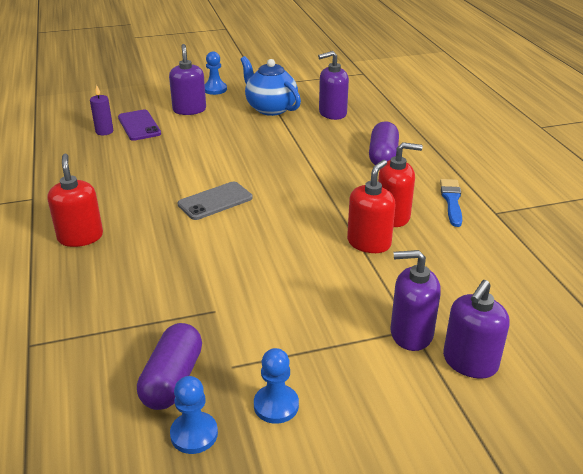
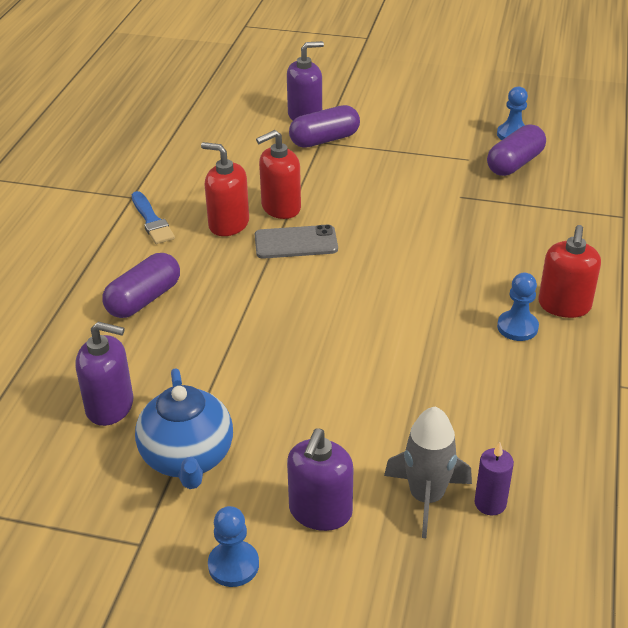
camera: 150 degrees left, 5 degrees up
purple phone [118,110,161,141] -> grey rocket [384,407,472,538]
grey phone [178,181,253,220] -> grey phone moved to [255,225,338,259]
blue pawn [254,348,299,424] -> blue pawn moved to [497,273,539,341]
purple soap dispenser [390,250,441,351] -> purple capsule [289,105,360,148]
blue brush [440,179,462,227] -> blue brush turned 60 degrees counterclockwise [132,191,175,244]

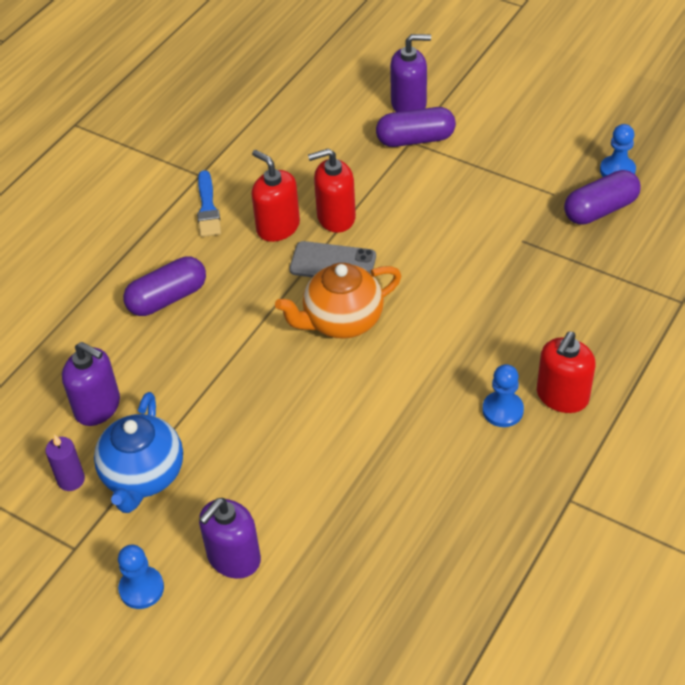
camera: 20 degrees right, 10 degrees up
grey rocket [384,407,472,538] -> none
purple candle [475,442,514,515] -> purple candle moved to [45,434,85,491]
none -> orange teapot [275,263,402,339]

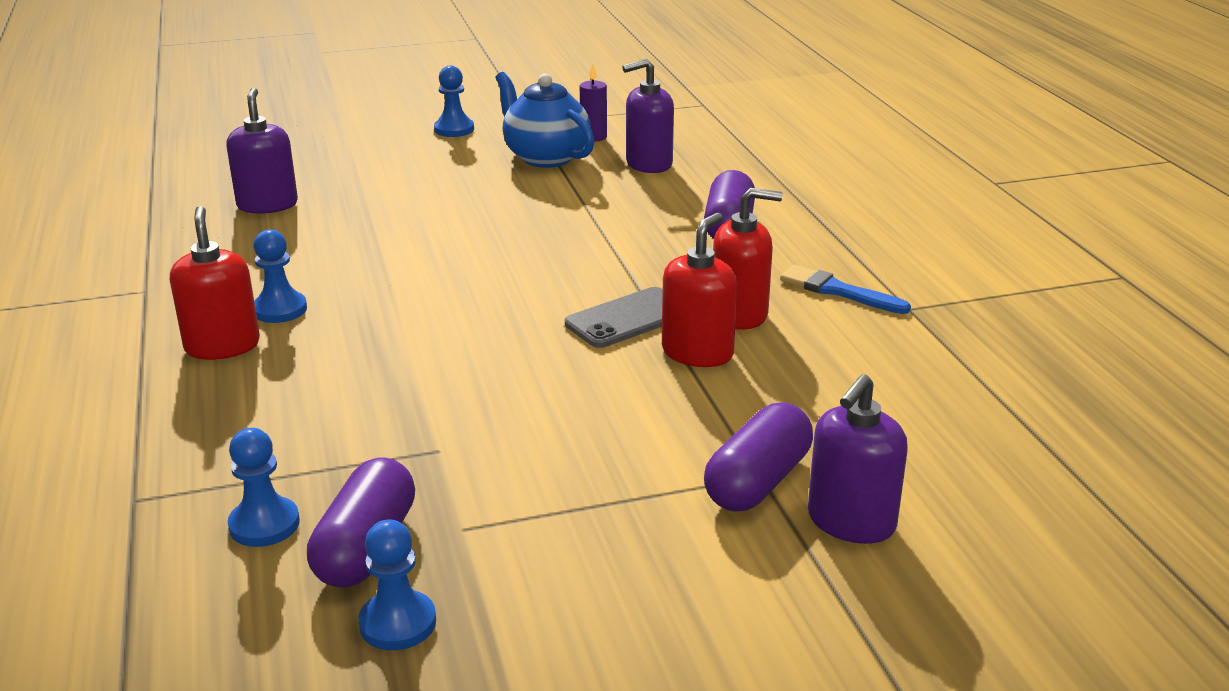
camera: 130 degrees right, 20 degrees down
purple soap dispenser [199,498,261,579] -> purple soap dispenser moved to [226,88,298,214]
orange teapot [275,263,402,339] -> none
none -> blue pawn [228,428,300,547]

